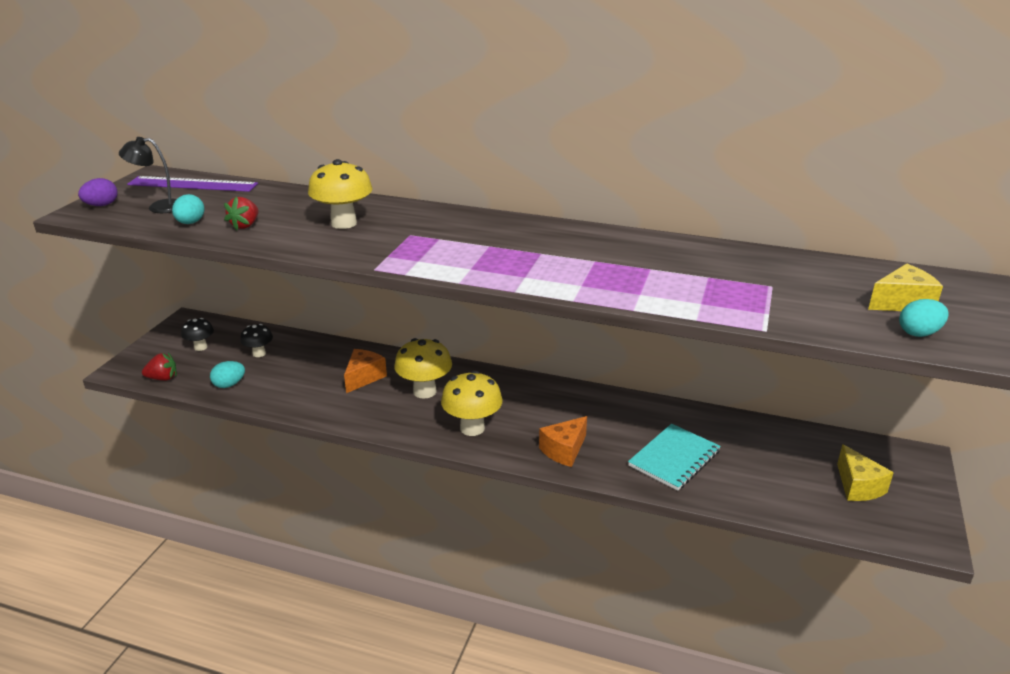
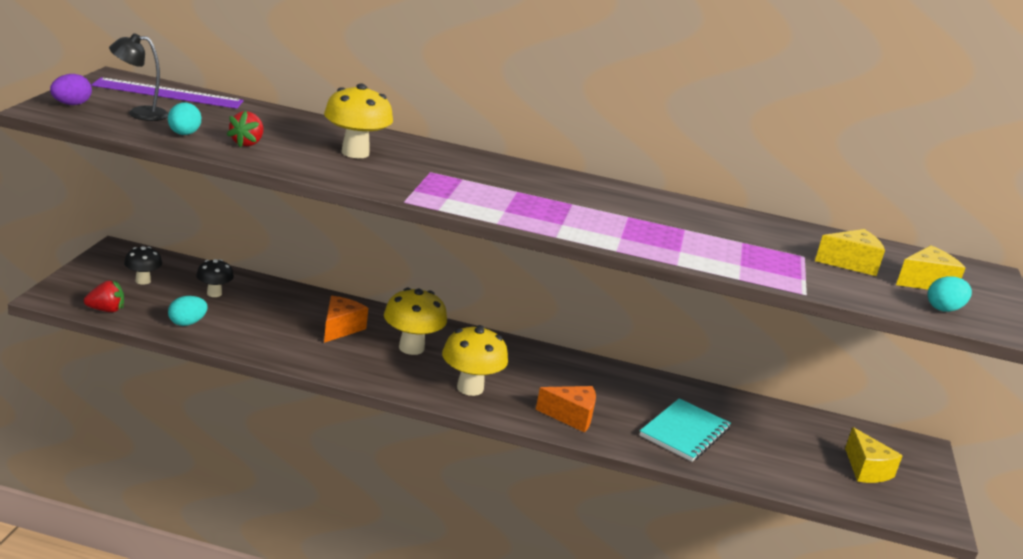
camera: 10 degrees left, 5 degrees down
orange cheese [539,416,587,467] -> orange cheese turned 120 degrees counterclockwise [536,386,596,433]
none -> yellow cheese [815,229,885,276]

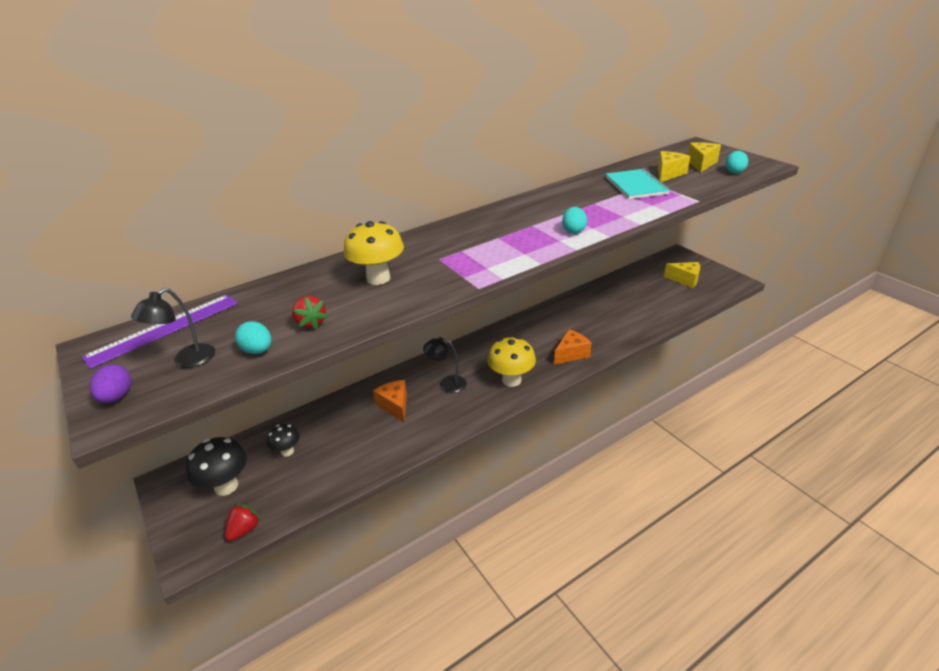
camera: 40 degrees left, 10 degrees up
black mushroom [124,246,162,285] -> black mushroom [186,437,247,496], size x1.68
turquoise egg [168,296,208,326] -> turquoise egg moved to [562,207,587,234]
yellow mushroom [384,288,447,355] -> black lamp [423,337,466,393]
turquoise notebook [640,398,731,462] -> turquoise notebook moved to [606,169,670,199]

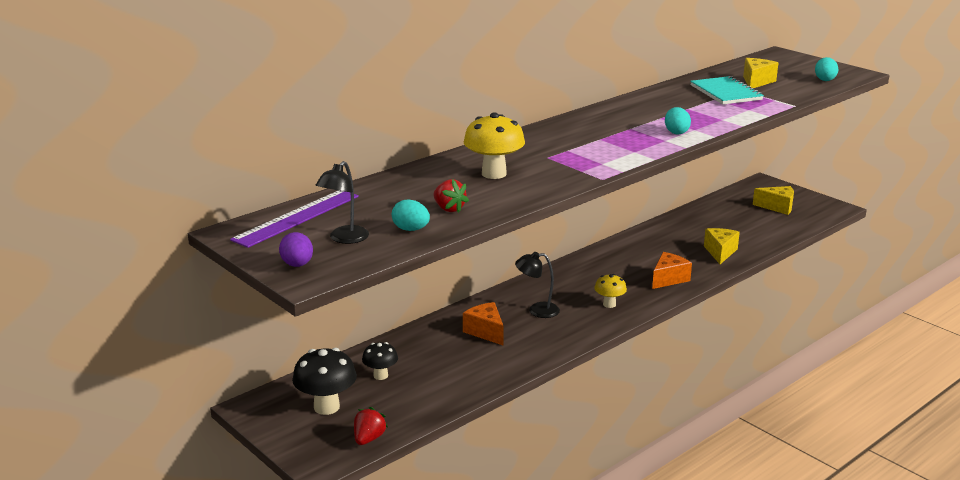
camera: 10 degrees left, 10 degrees down
yellow mushroom [487,337,536,387] -> yellow mushroom [594,274,627,308], size x0.59
yellow cheese [688,142,721,173] -> yellow cheese moved to [704,228,740,264]

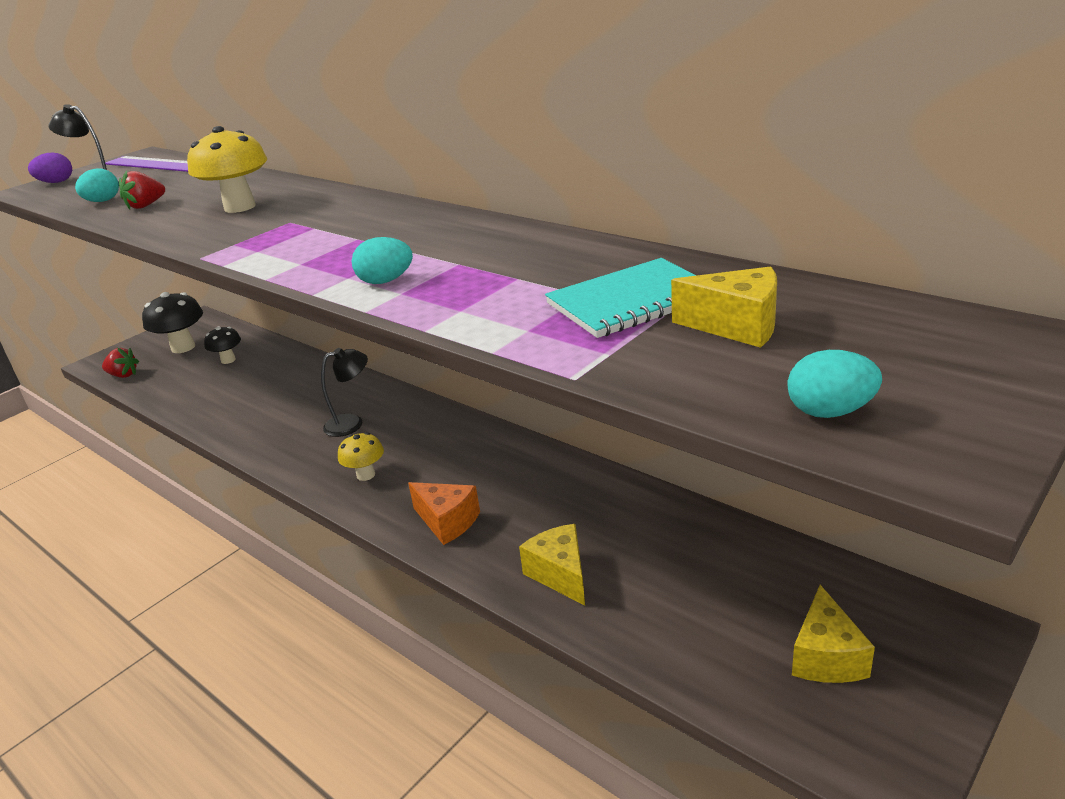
camera: 85 degrees right, 5 degrees up
orange cheese [463,302,504,345] -> none
black lamp [515,252,560,318] -> black lamp turned 75 degrees clockwise [321,348,368,437]
yellow cheese [704,228,740,264] -> yellow cheese turned 120 degrees counterclockwise [519,524,585,605]

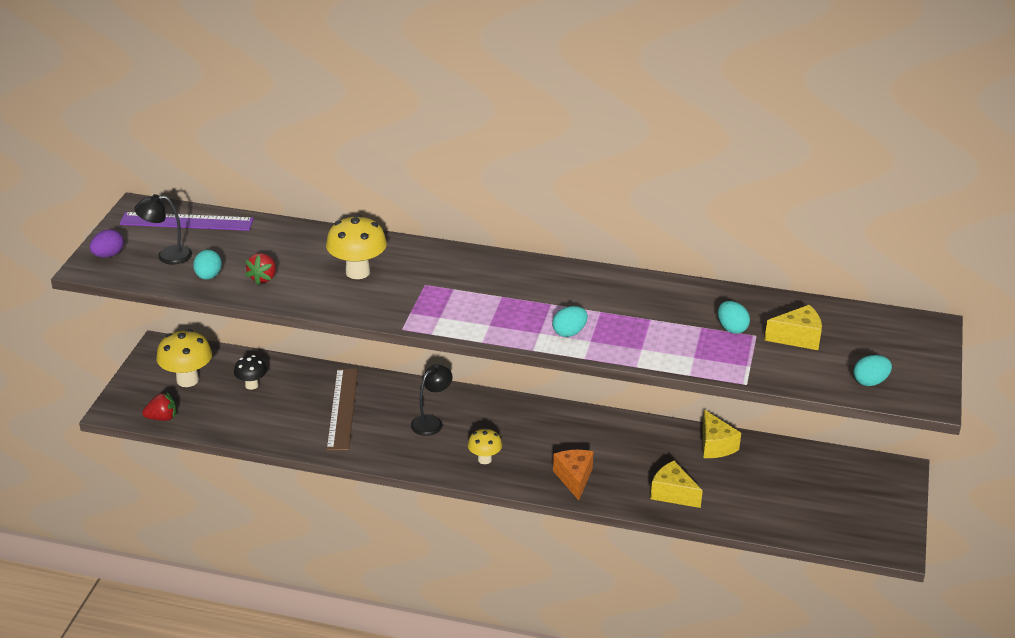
camera: 30 degrees left, 5 degrees up
black mushroom [142,292,203,353] -> yellow mushroom [156,329,212,387]
orange cheese [408,482,480,545] -> orange cheese turned 105 degrees counterclockwise [553,450,594,500]
turquoise notebook [545,258,697,338] -> turquoise egg [718,301,750,334]
yellow cheese [792,585,875,683] -> yellow cheese moved to [702,410,741,458]
none -> brown ruler [326,369,358,451]

